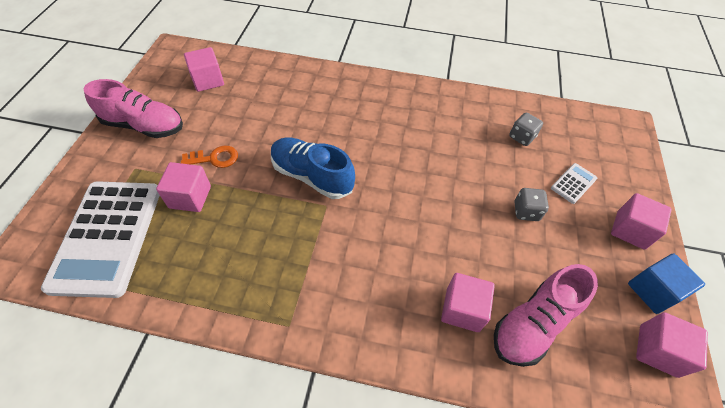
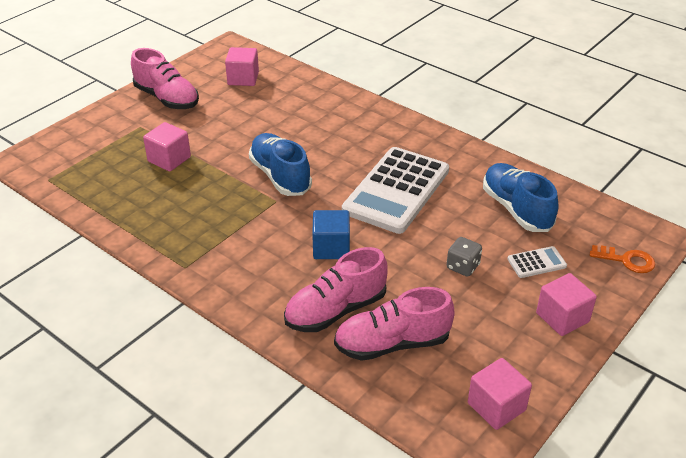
camera: 30 degrees right, 15 degrees down
white calculator [41,181,160,298] -> white calculator moved to [342,147,449,234]
orange key [181,145,238,168] -> orange key moved to [590,245,655,273]
pink cube [441,273,495,332] -> pink shoe [284,247,388,332]
grey dice [509,113,543,146] -> blue shoe [483,163,558,232]
blue cube [628,253,705,314] -> blue cube moved to [312,210,350,259]

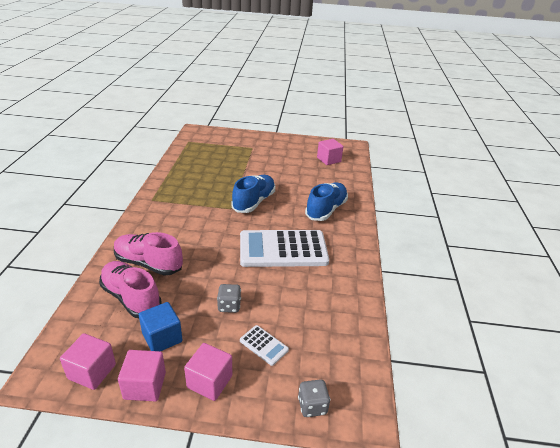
camera: 55 degrees right, 5 degrees down
pink shoe [131,48,199,109] -> none
pink cube [143,122,191,171] -> pink cube moved to [118,350,166,401]
blue cube [312,210,350,259] -> blue cube moved to [139,302,182,351]
blue shoe [483,163,558,232] -> blue shoe moved to [305,182,348,221]
orange key [590,245,655,273] -> grey dice [298,379,330,417]

